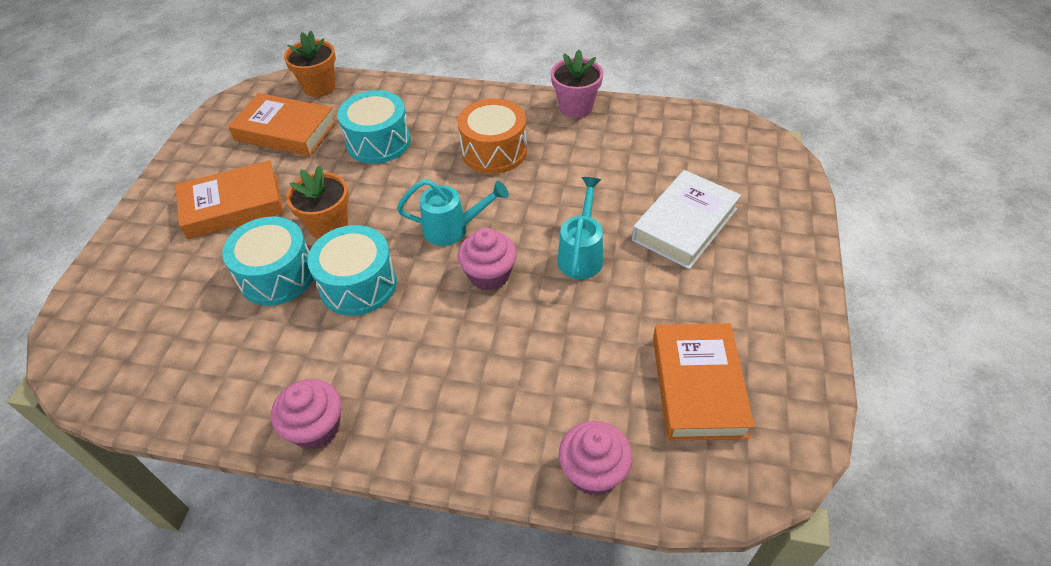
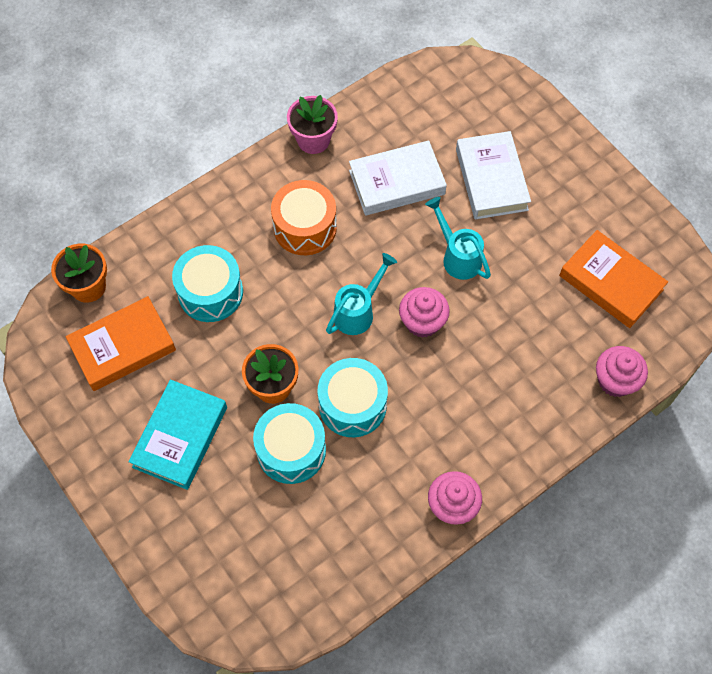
camera: 50 degrees left, 15 degrees up
orange book [175,160,284,239] -> turquoise book [129,380,227,490]
none -> white book [349,140,447,215]

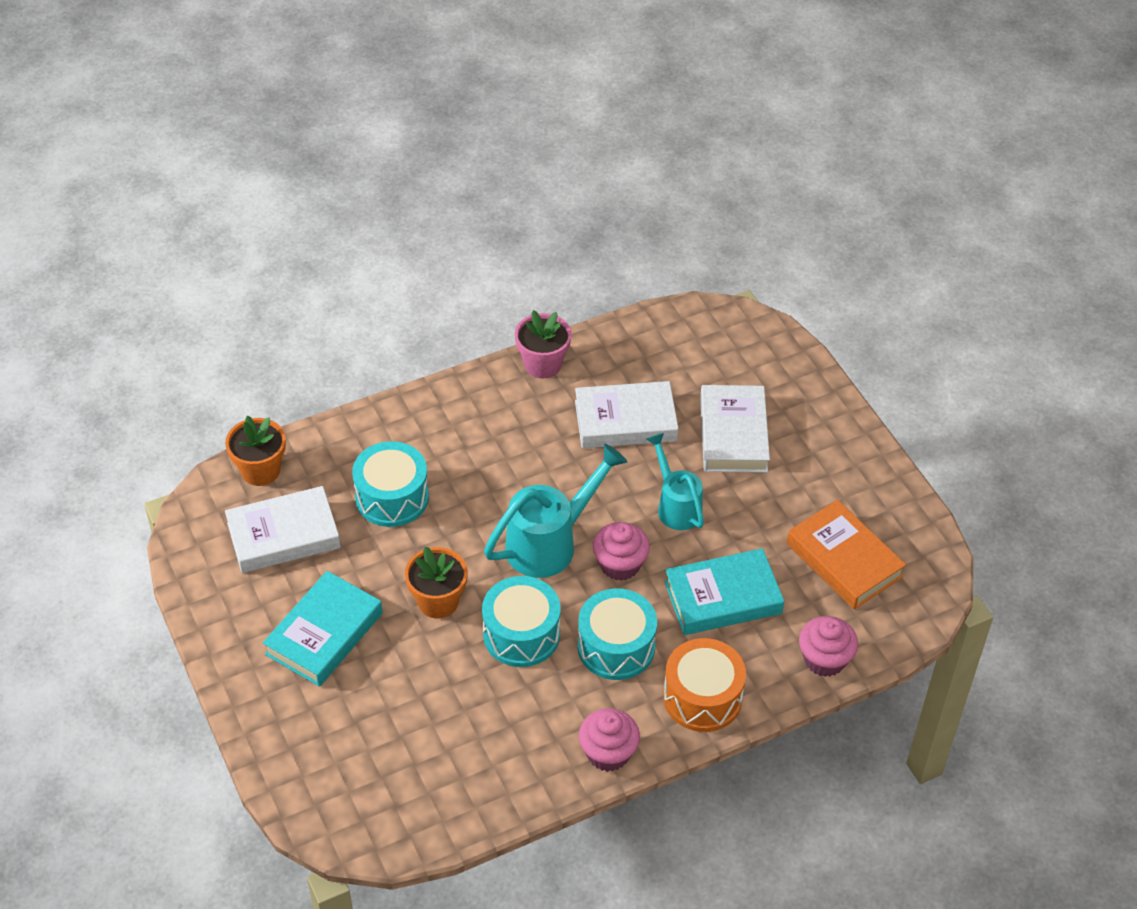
camera: 10 degrees right, 15 degrees down
orange book [66,296,176,391] -> white book [225,486,341,573]
turquoise drum [253,403,326,484] -> turquoise drum moved to [578,588,657,680]
orange drum [271,180,337,255] -> orange drum moved to [663,638,746,732]
turquoise watering can [326,253,397,335] -> turquoise watering can [484,444,628,578], size x1.52
none -> turquoise book [664,548,784,635]

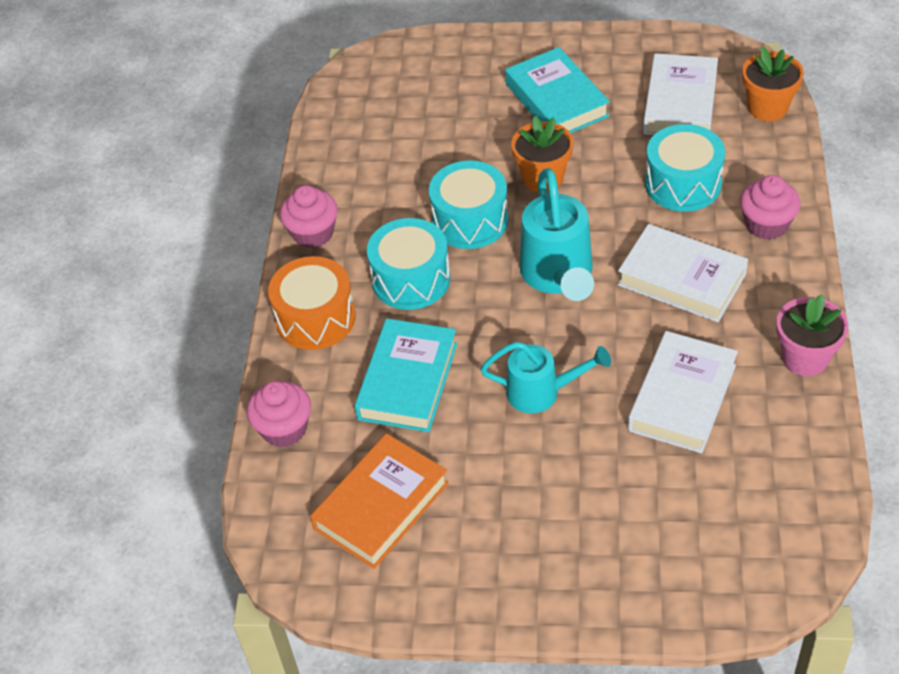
camera: 125 degrees right, 0 degrees up
pink cupcake [593,522,650,581] -> pink cupcake moved to [740,175,800,240]
white book [700,385,770,473] -> white book moved to [618,224,748,322]
orange book [787,500,906,610] -> orange book turned 45 degrees counterclockwise [310,433,449,569]

